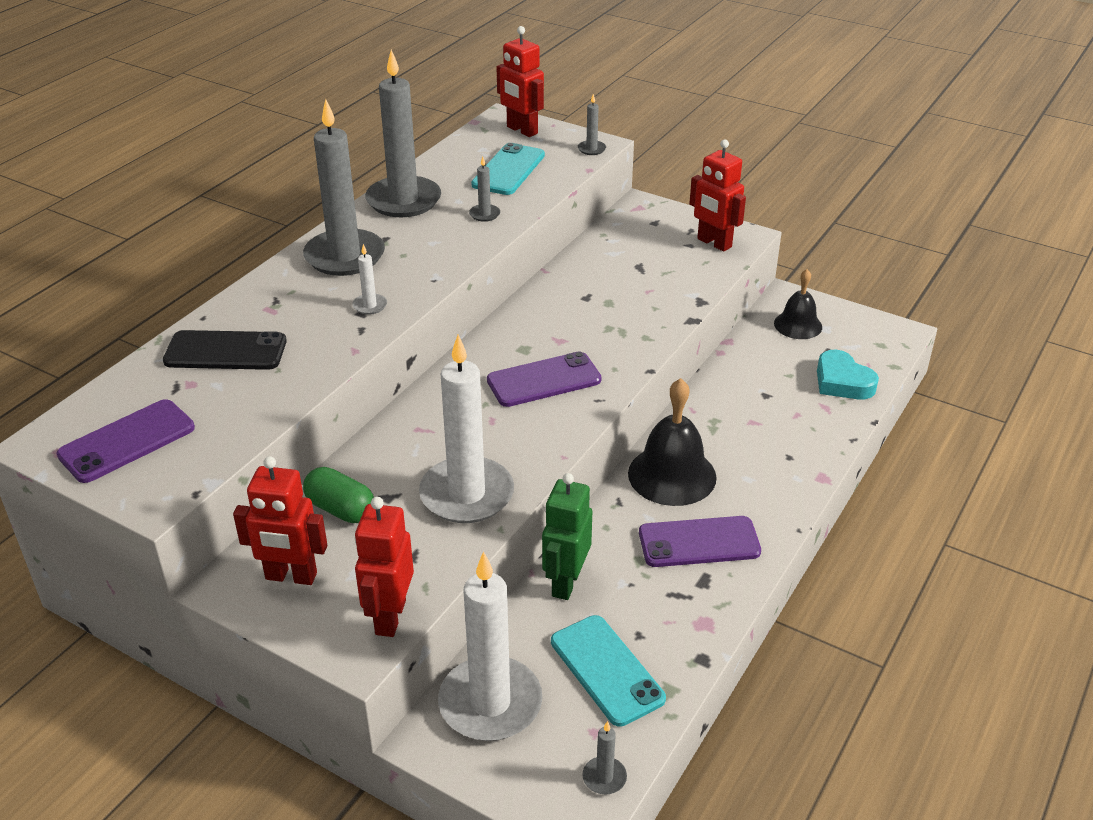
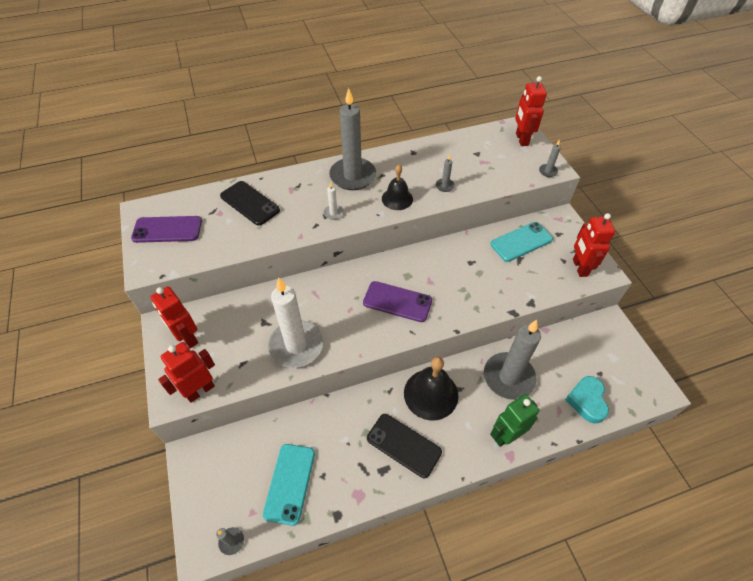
camera: 40 degrees right, 15 degrees up
green capsule [303,467,374,523] -> none
grey candle [365,50,441,217] -> grey candle moved to [484,320,541,400]
white candle [438,551,542,741] -> none
turquoise phone [471,143,545,195] -> turquoise phone moved to [490,222,553,262]
green robot [542,473,592,600] -> green robot moved to [490,394,539,447]
purple phone [639,516,761,567] -> black phone [367,414,442,478]
black bell [774,269,822,339] -> black bell moved to [382,165,413,210]

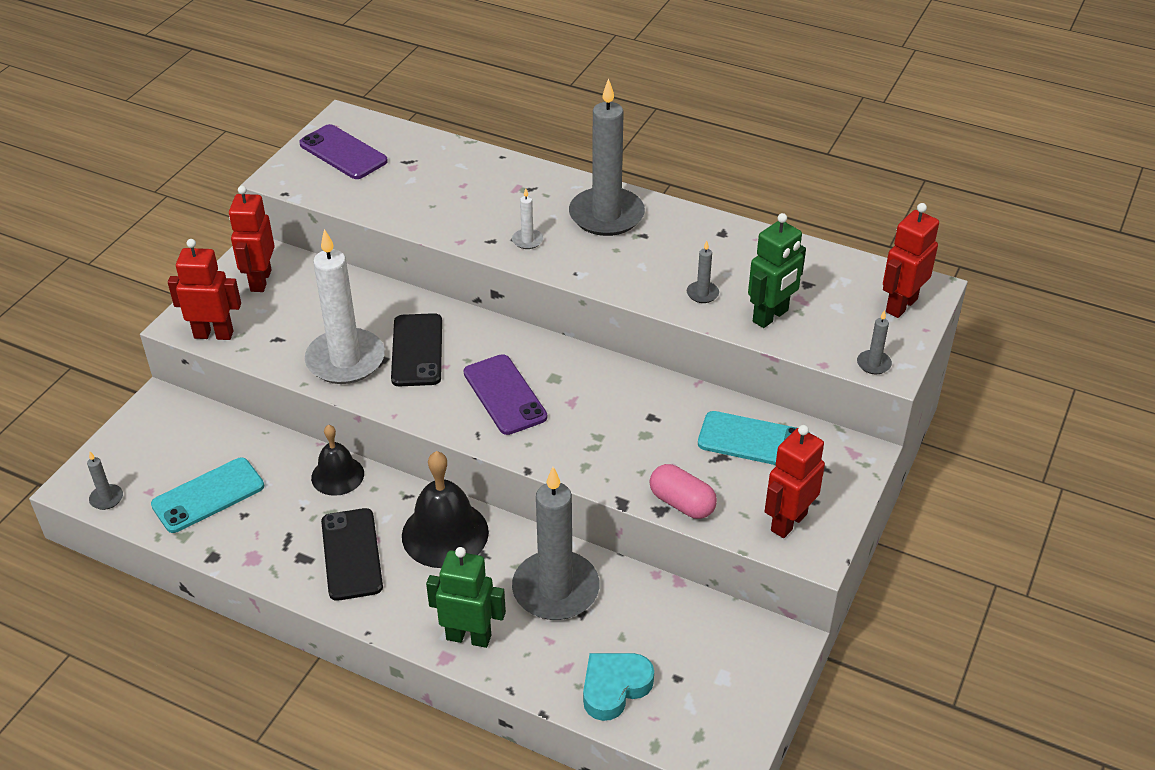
camera: 45 degrees right, 10 degrees down
black phone [220,181,280,226] -> black phone moved to [391,313,442,386]
black bell [382,165,413,210] -> black bell moved to [311,425,364,496]
none -> pink capsule [650,464,717,519]
none -> green robot [748,213,806,328]

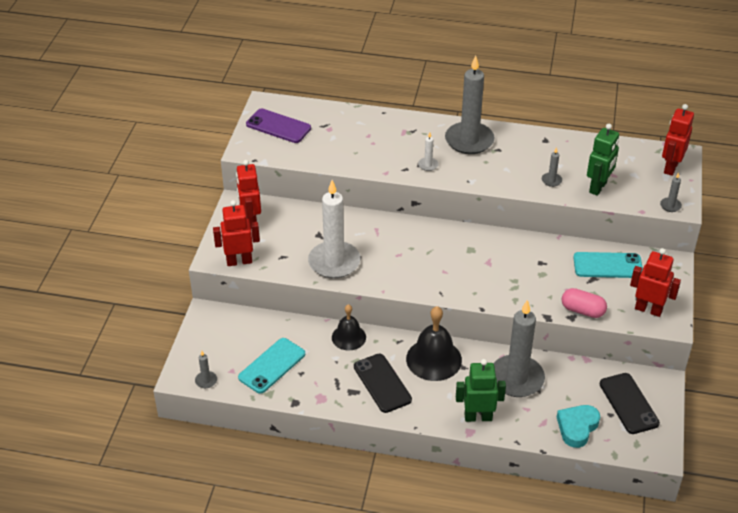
camera: 15 degrees left, 0 degrees up
black phone [391,313,442,386] -> black phone moved to [600,373,660,434]
purple phone [464,354,547,435] -> none
red robot [764,425,825,538] -> red robot turned 90 degrees clockwise [630,248,681,317]

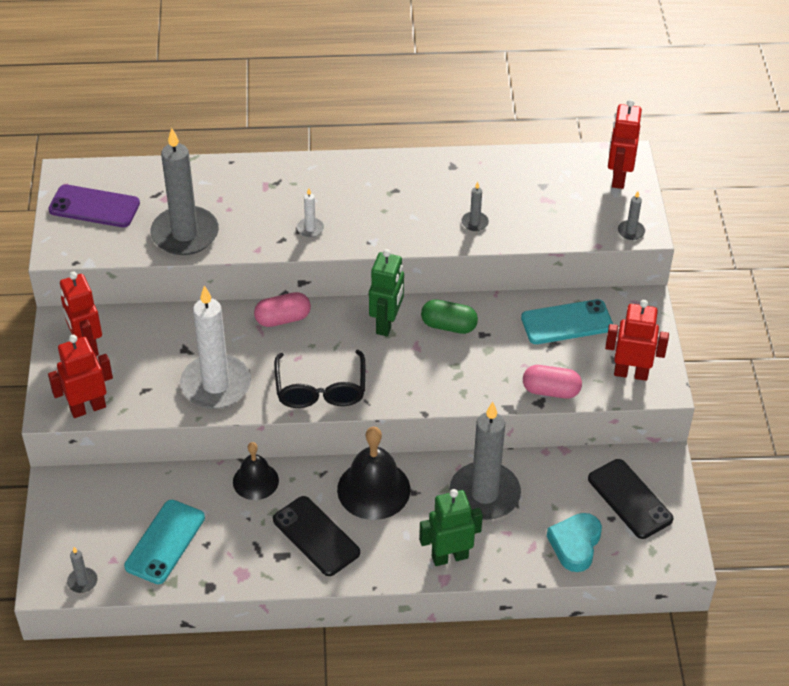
camera: 15 degrees left, 5 degrees up
grey candle [445,56,495,154] -> grey candle moved to [151,128,219,255]
green robot [587,124,619,196] -> green robot moved to [369,249,404,336]
none -> pink capsule [254,292,311,327]
none -> black glasses [274,350,365,408]
none -> green capsule [421,299,478,334]

